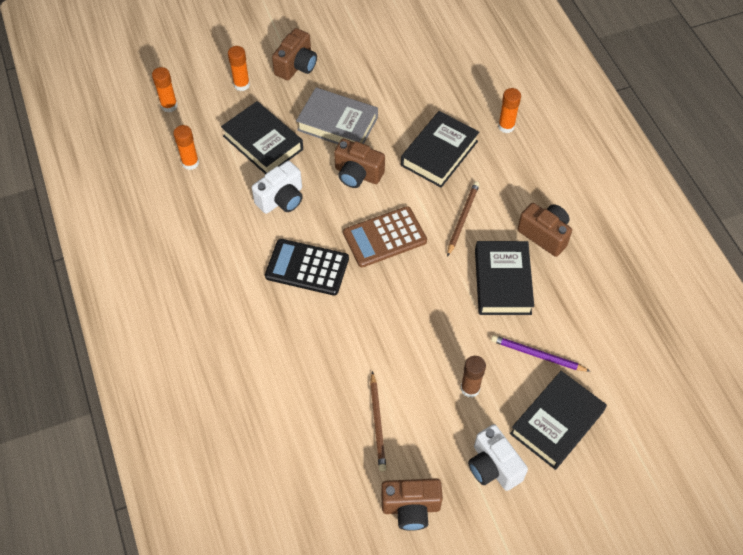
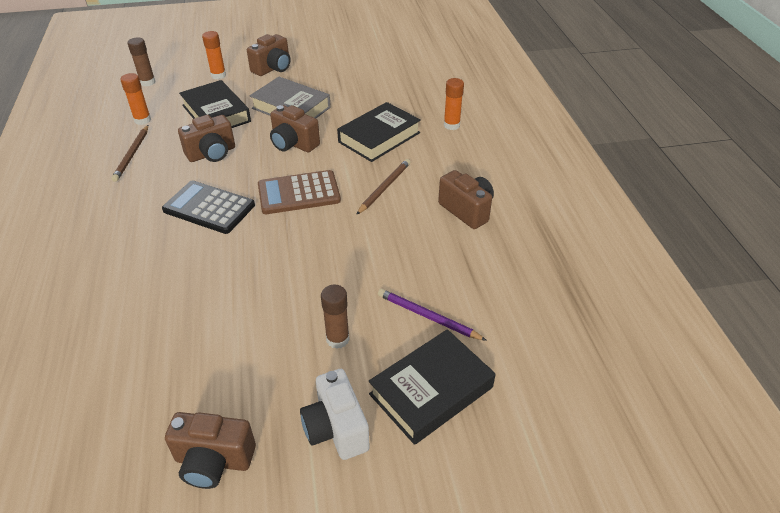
camera: 10 degrees right, 15 degrees down
orange glue stick [152,67,178,113] -> brown glue stick [127,37,156,86]
white camera [252,161,303,214] -> brown camera [178,115,235,162]
brown pencil [370,371,386,471] -> brown pencil moved to [111,125,148,182]
black book [475,241,534,315] -> none

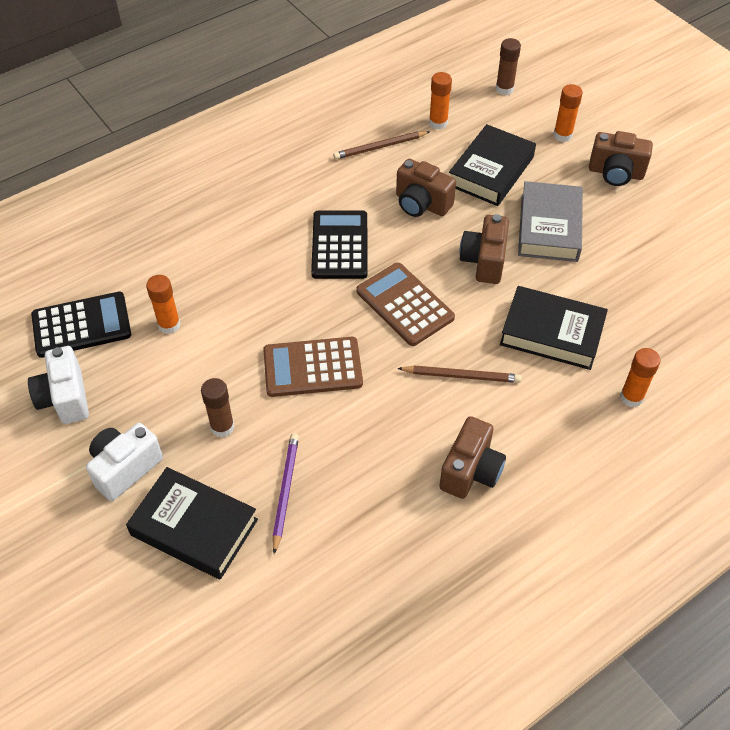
camera: 65 degrees right, 10 degrees up
brown camera [165,412,256,489] -> white camera [28,346,89,424]
none -> black calculator [31,292,131,358]
none -> orange glue stick [146,275,181,334]
none -> brown calculator [263,337,363,397]

